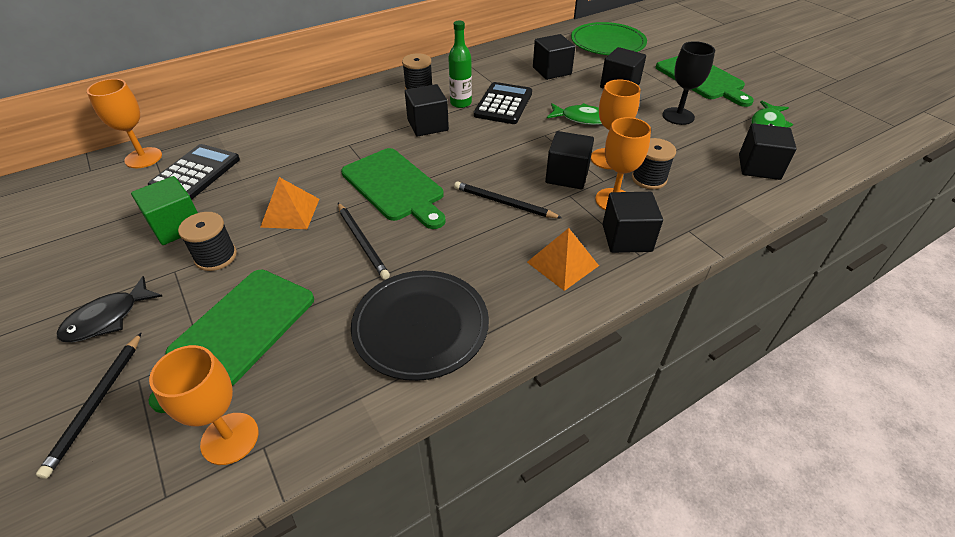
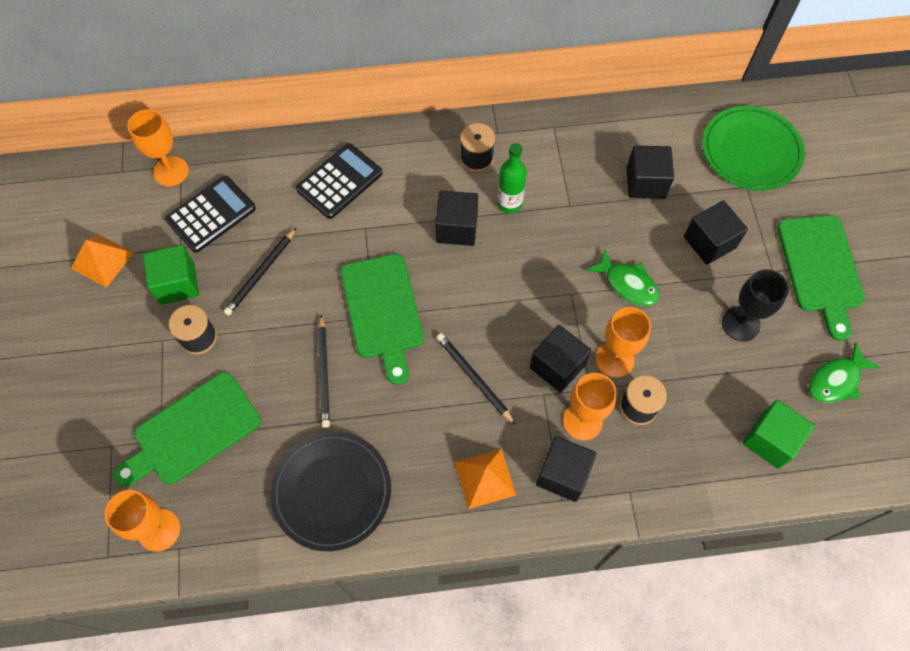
camera: 25 degrees right, 20 degrees up
black pencil [36,332,142,479] -> black pencil moved to [223,227,297,316]
black fish [57,276,163,342] -> none
orange pyramid [260,177,319,229] -> orange pyramid moved to [71,234,134,288]
black calculator [474,82,532,124] -> black calculator moved to [296,143,383,219]
black cube [739,123,797,180] -> green cube [742,400,815,469]

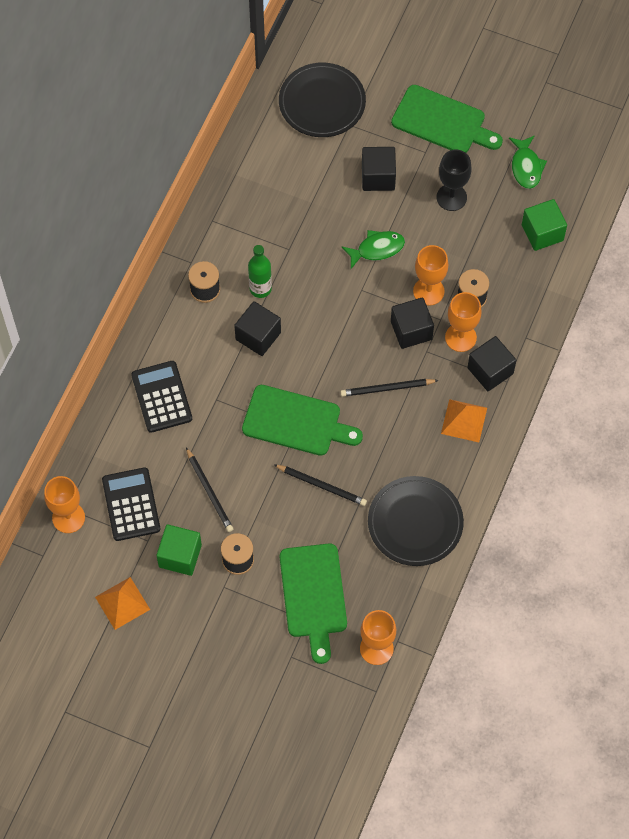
camera: 60 degrees left, 0 degrees up
black cube [627,146,674,199] -> none
green plate [702,106,805,191] -> black plate [279,62,366,137]

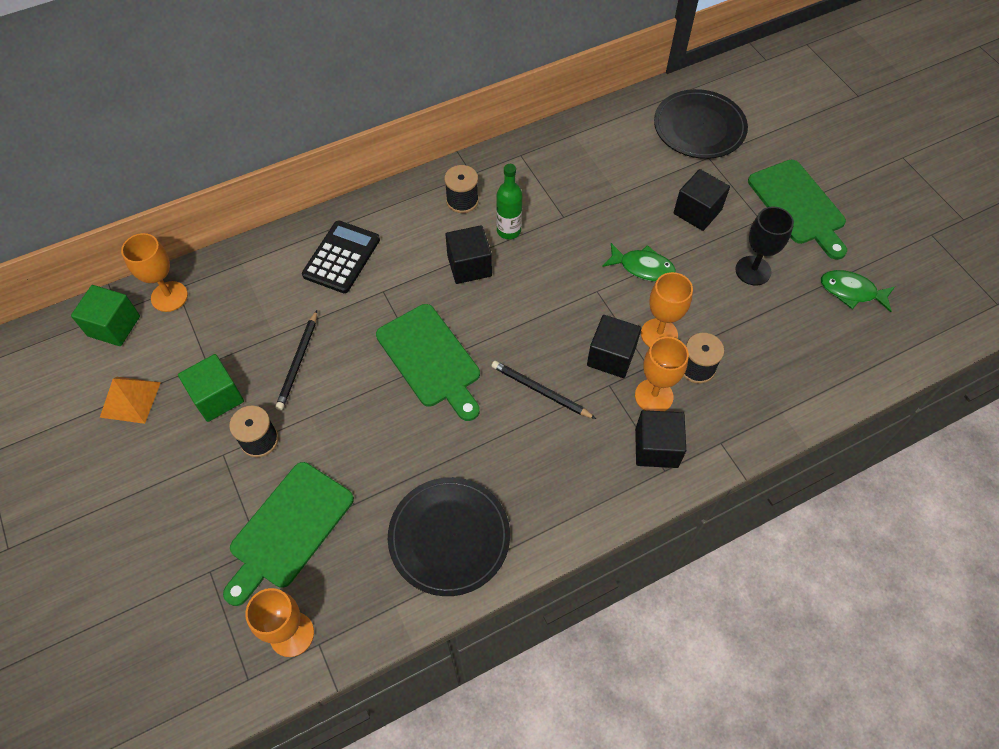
camera: 40 degrees right, 5 degrees down
black calculator [102,467,160,541] -> none
black pencil [273,464,367,506] -> none
orange pyramid [441,399,487,442] -> none
green fish [509,135,547,189] -> green fish turned 75 degrees clockwise [821,270,895,312]
green cube [522,199,567,251] -> green cube moved to [71,285,140,346]

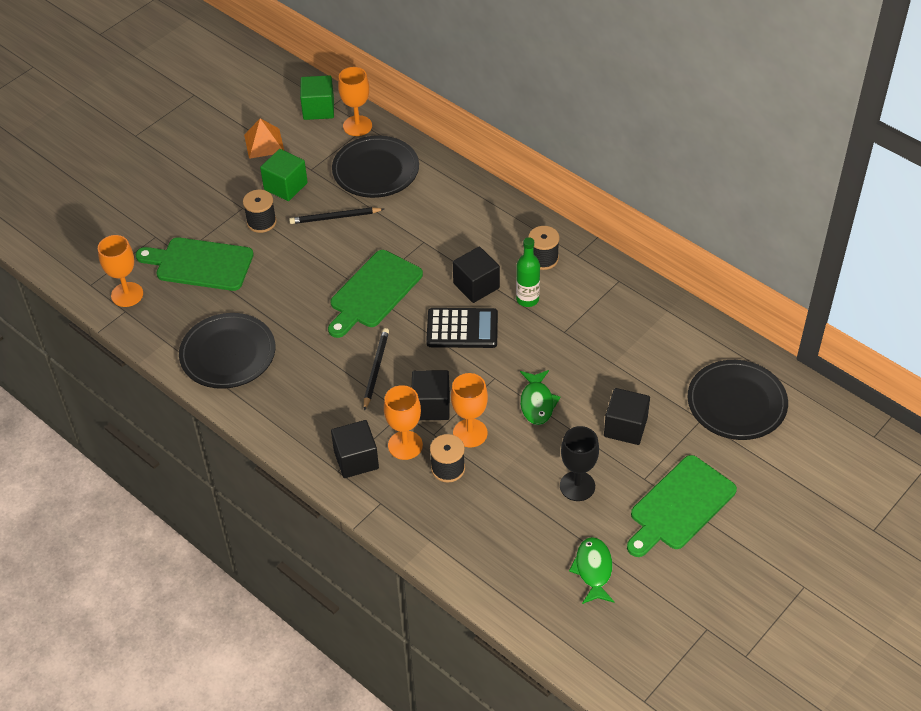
camera: 70 degrees right, 10 degrees down
black calculator [302,221,380,293] -> black calculator moved to [426,308,498,348]
none -> black plate [332,136,419,198]

